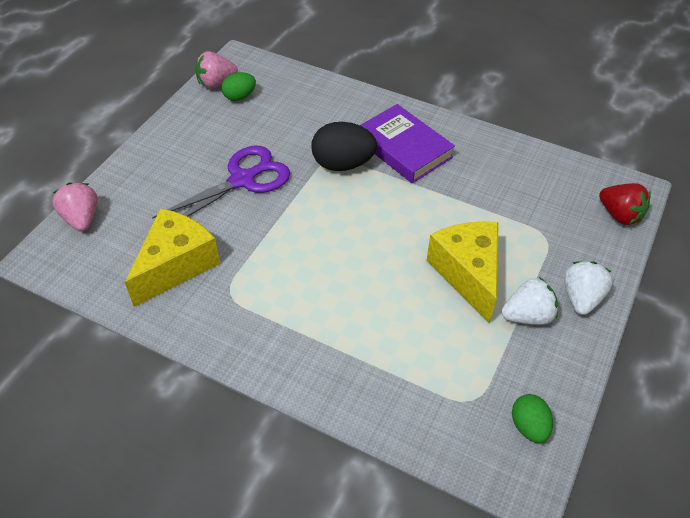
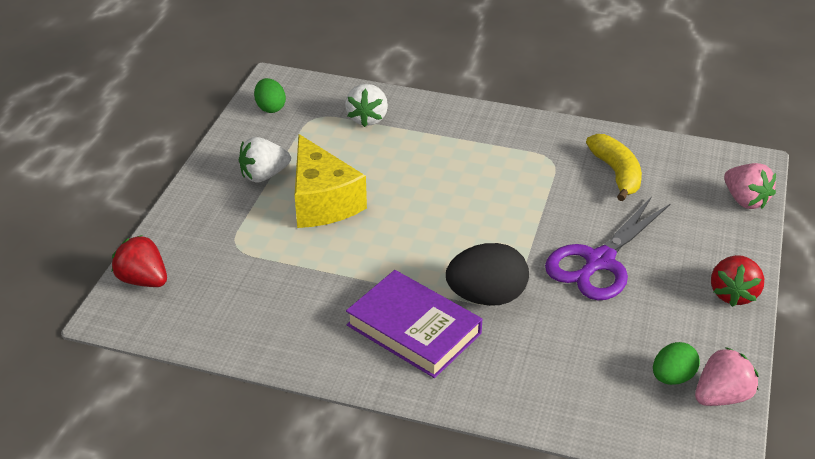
camera: 170 degrees right, 10 degrees down
yellow cheese [125,208,220,307] -> yellow banana [586,134,642,201]
white strawberry [564,261,613,315] -> white strawberry moved to [345,84,388,127]
none -> red strawberry [711,255,764,307]

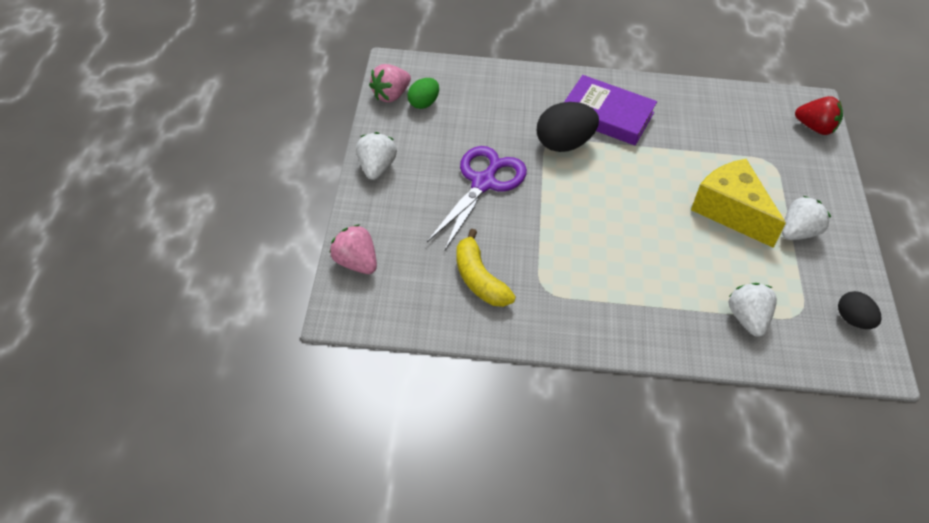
camera: 165 degrees right, 10 degrees up
green egg [254,78,286,113] -> black egg [838,291,882,329]
red strawberry [711,255,764,307] -> white strawberry [356,132,397,180]

